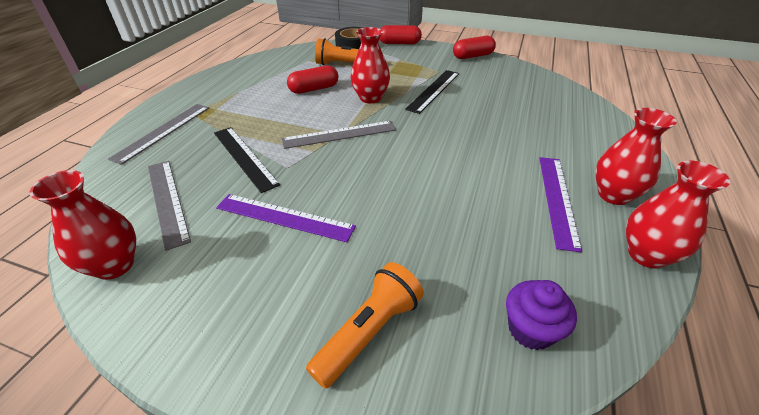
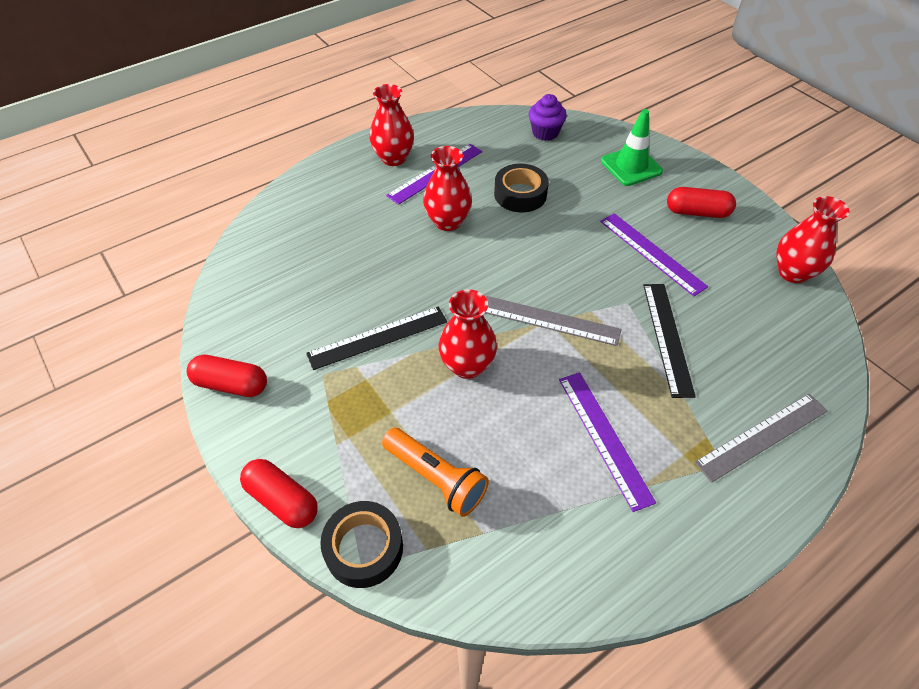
camera: 145 degrees left, 10 degrees up
grey ruler [148,161,191,251] -> none
red capsule [287,65,338,94] -> red capsule moved to [667,187,736,218]
orange flashlight [306,262,424,389] -> green traffic cone [601,109,663,186]
red vase [626,161,730,268] -> red vase moved to [423,146,472,231]
none -> black tape [494,164,549,212]
none -> purple ruler [559,373,656,512]

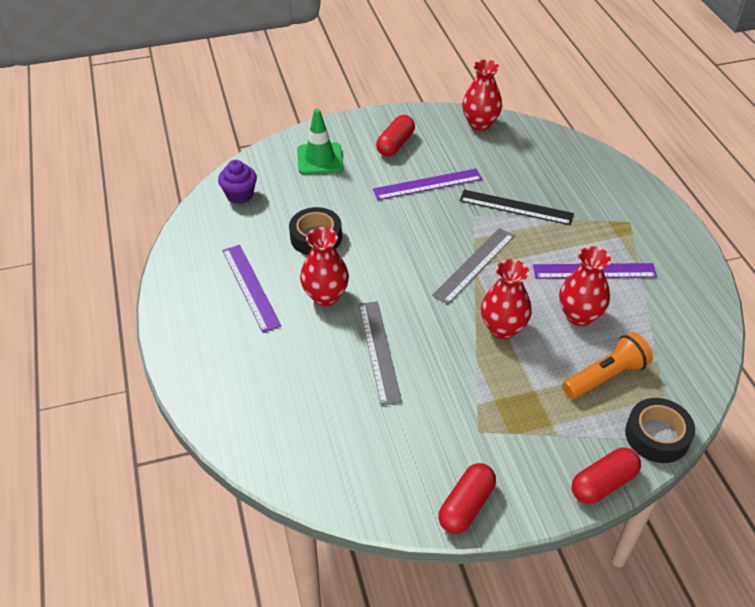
camera: 70 degrees left, 5 degrees down
black ruler [306,306,447,370] -> none
red vase [370,84,414,166] -> red vase moved to [559,246,611,326]
grey ruler [694,394,828,482] -> grey ruler moved to [359,301,402,406]

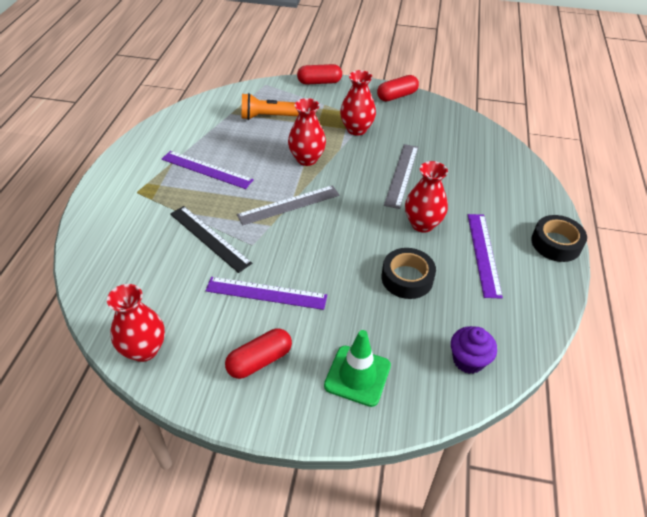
camera: 155 degrees left, 0 degrees up
red vase [559,246,611,326] -> red vase moved to [340,70,376,136]
black tape [625,398,695,463] -> black tape moved to [531,215,587,262]

